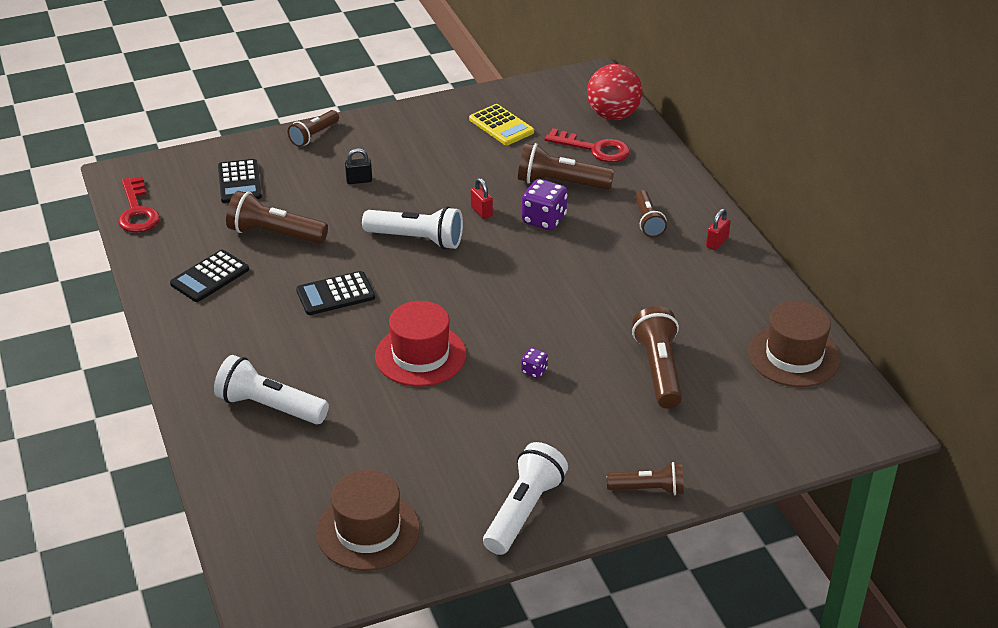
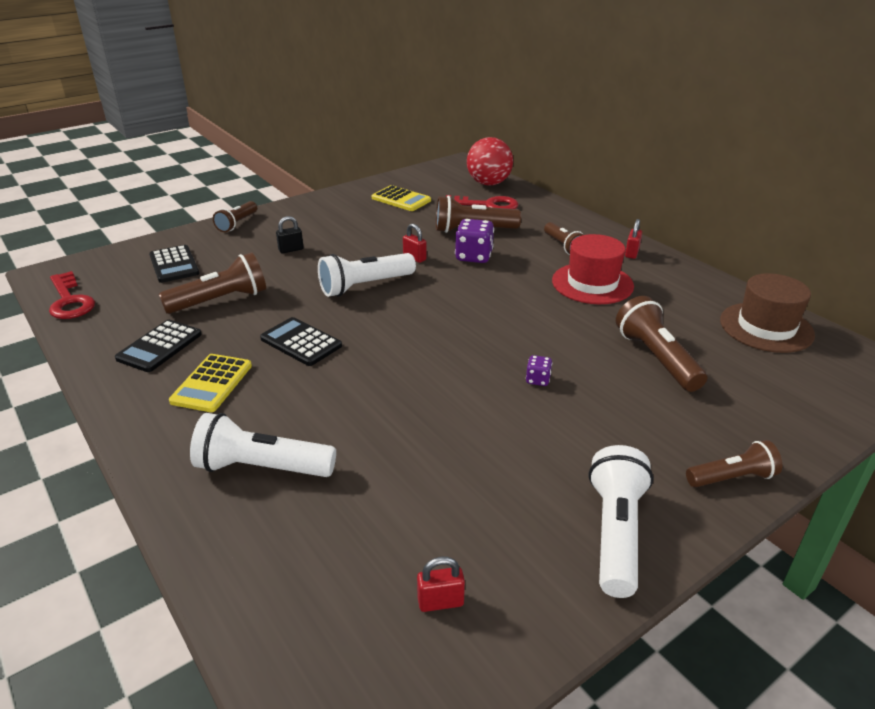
camera: 15 degrees left, 5 degrees down
brown flashlight [226,191,328,244] -> brown flashlight turned 150 degrees clockwise [158,252,266,314]
black calculator [296,271,375,315] -> black calculator turned 75 degrees clockwise [260,317,342,366]
brown hat [316,470,420,571] -> red padlock [417,557,465,612]
white flashlight [362,206,463,249] -> white flashlight turned 150 degrees clockwise [318,253,416,297]
red hat [375,301,466,386] -> red hat moved to [552,234,634,304]
none -> yellow calculator [169,354,252,412]

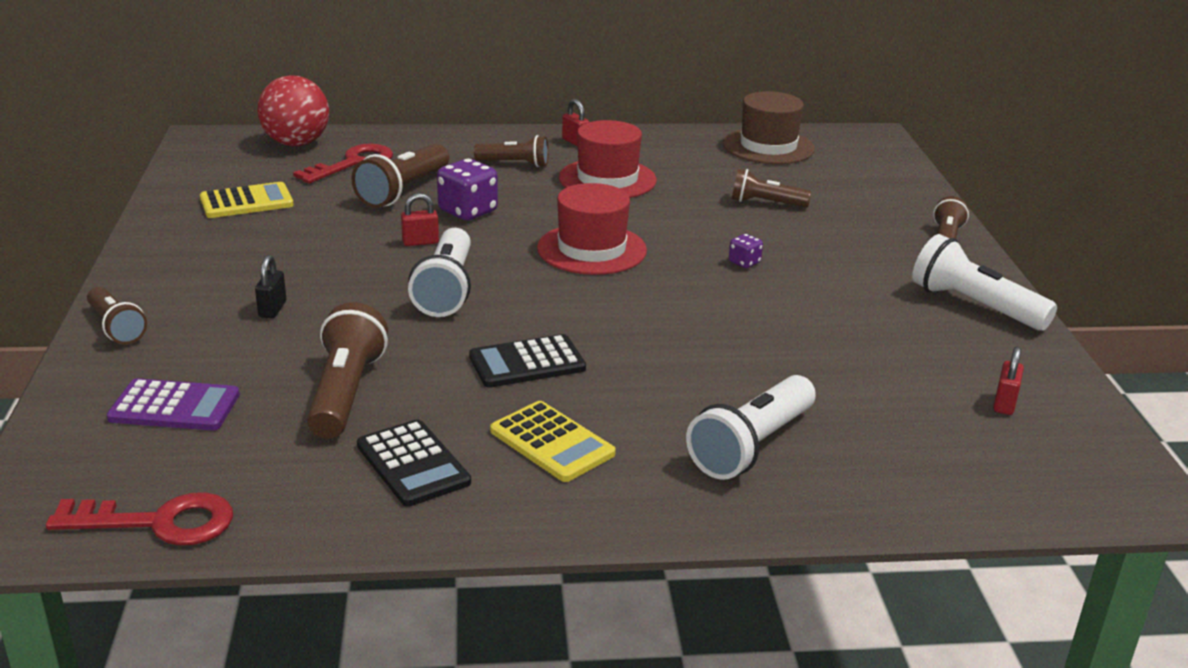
camera: 60 degrees left, 5 degrees down
black calculator [149,245,199,283] -> purple calculator [107,378,240,430]
brown flashlight [616,296,707,392] -> brown flashlight [732,169,811,207], size x0.64
none -> red hat [537,183,647,275]

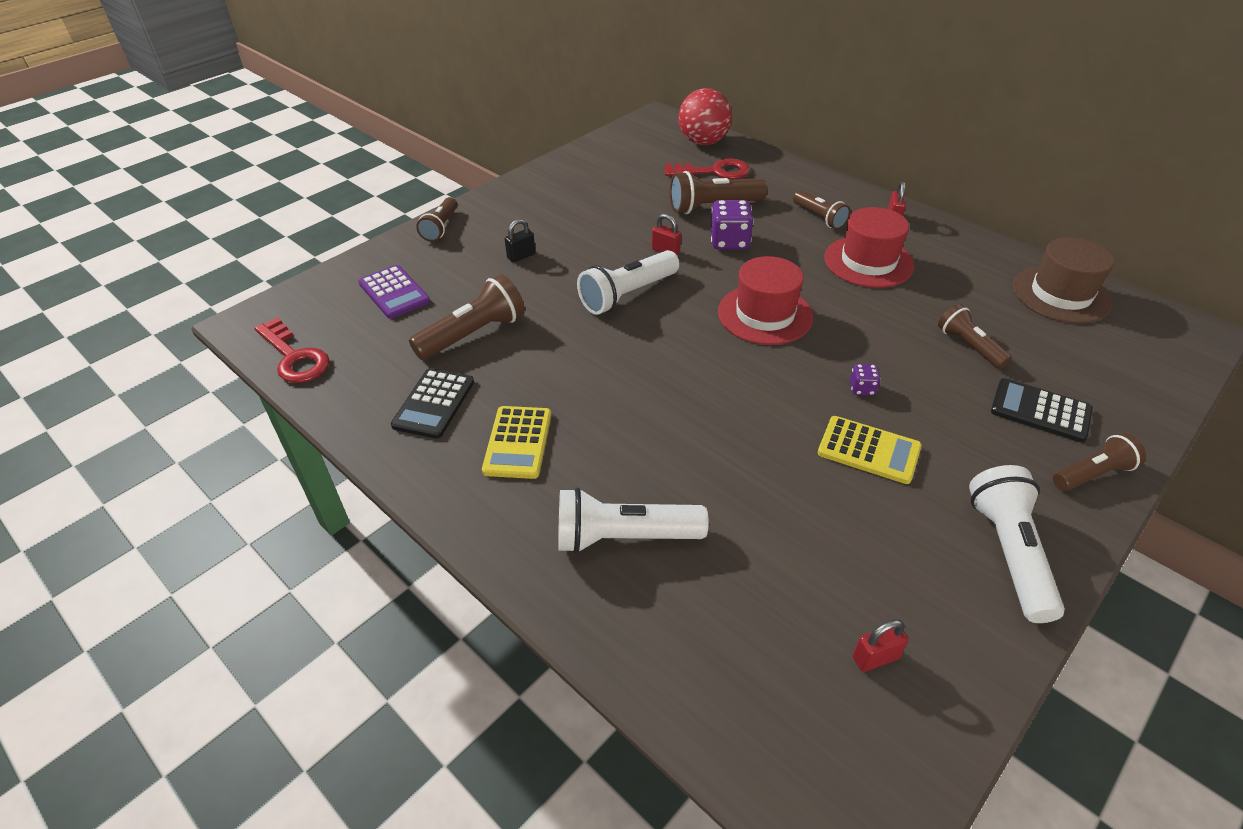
camera: 50 degrees right, 15 degrees up
yellow calculator [200,182,294,218] -> yellow calculator moved to [818,416,922,484]
black calculator [469,334,586,388] -> black calculator moved to [991,378,1093,443]

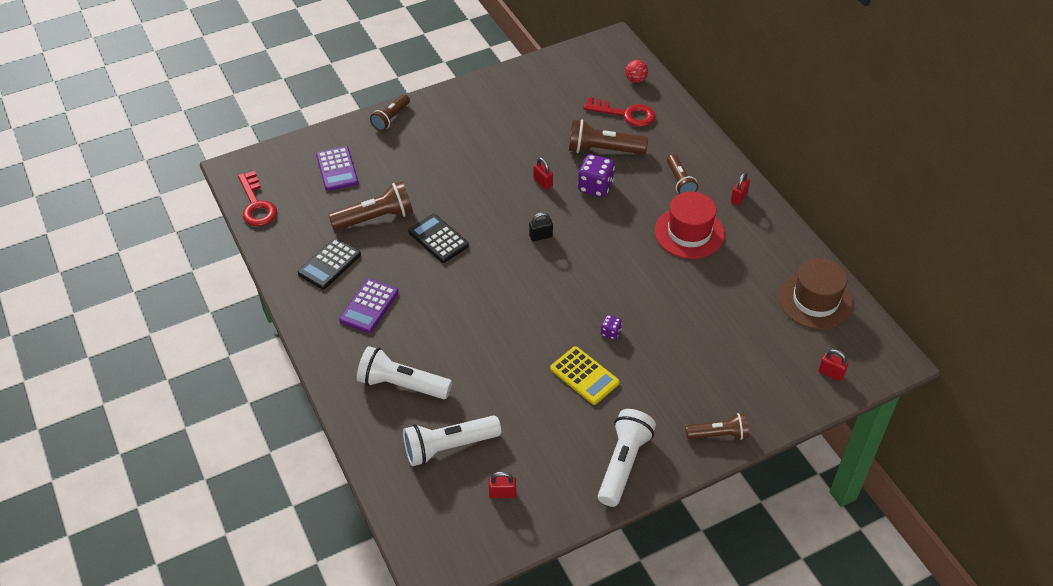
camera: 20 degrees right, 5 degrees up
yellow calculator [482,406,551,479] -> purple calculator [339,278,399,333]
black padlock [505,219,535,263] -> black padlock moved to [529,212,553,241]
white flashlight [577,250,680,315] -> white flashlight moved to [403,415,501,466]
red ball [678,88,732,145] -> red ball [625,60,648,83], size x0.50
red hat [718,256,813,345] -> none
brown flashlight [938,304,1012,369] -> none
black calculator [991,378,1093,443] -> black calculator moved to [408,214,469,263]
none -> red padlock [818,349,849,381]

